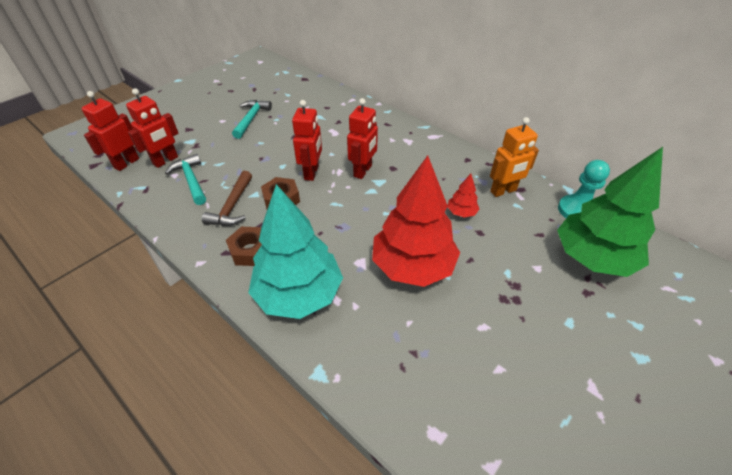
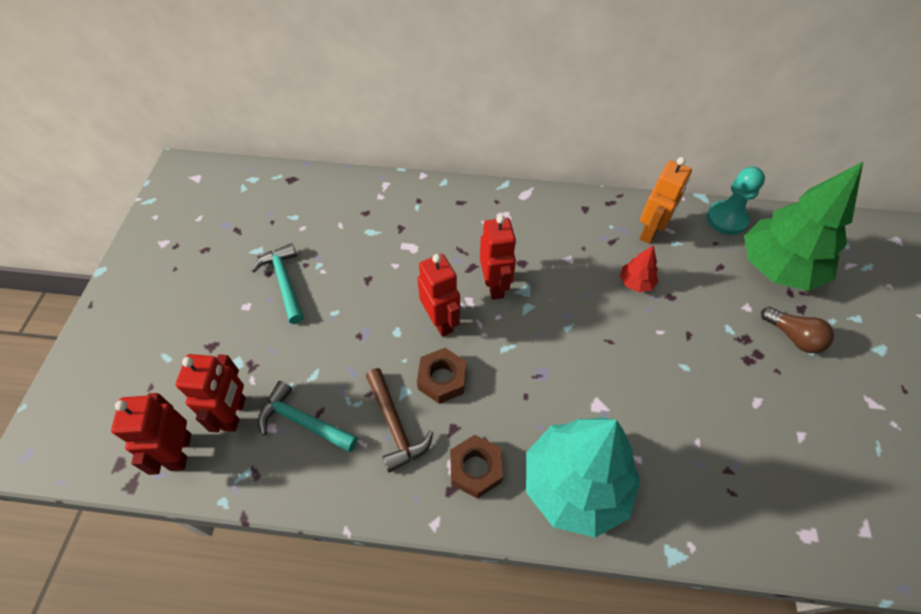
camera: 35 degrees left, 10 degrees up
red tree [372,155,460,287] -> none
none -> brown light bulb [761,307,834,353]

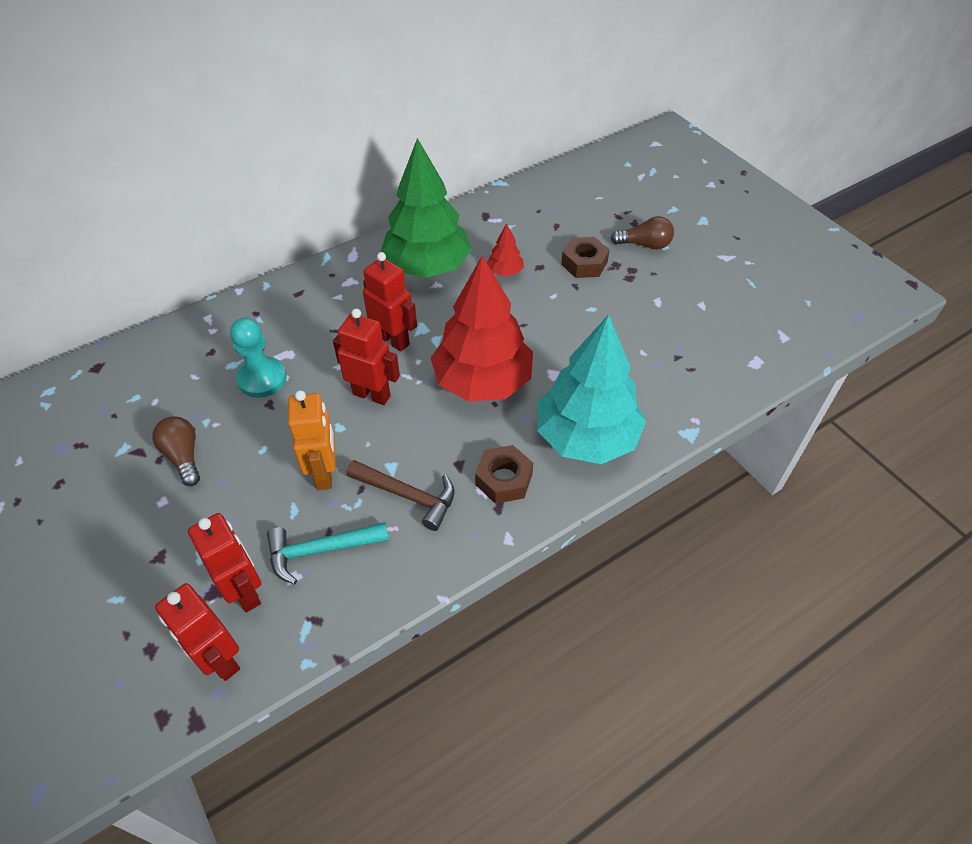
camera: 40 degrees left, 5 degrees down
turquoise hammer [251,243,304,324] -> brown light bulb [152,416,200,486]
brown nut [417,348,467,404] -> brown nut moved to [561,237,610,278]
orange robot [640,157,692,244] -> orange robot moved to [288,390,336,490]
turquoise pawn [707,167,765,235] -> turquoise pawn moved to [230,318,286,398]
green tree [744,162,863,291] -> green tree moved to [381,138,472,278]
none -> red tree [431,256,533,402]

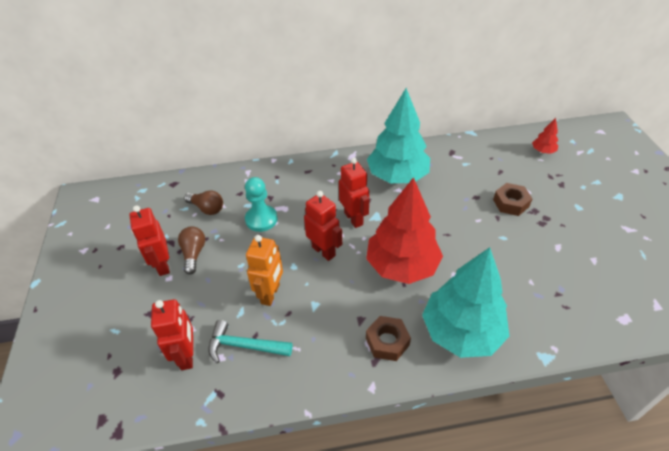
camera: 25 degrees right, 5 degrees down
red robot [155,583,240,681] -> red robot moved to [129,205,170,276]
brown hammer [346,460,455,531] -> none
green tree [381,138,472,278] -> turquoise tree [367,88,430,183]
red tree [487,223,524,276] -> red tree moved to [532,118,558,154]
brown light bulb [611,216,674,250] -> brown light bulb moved to [184,190,223,215]

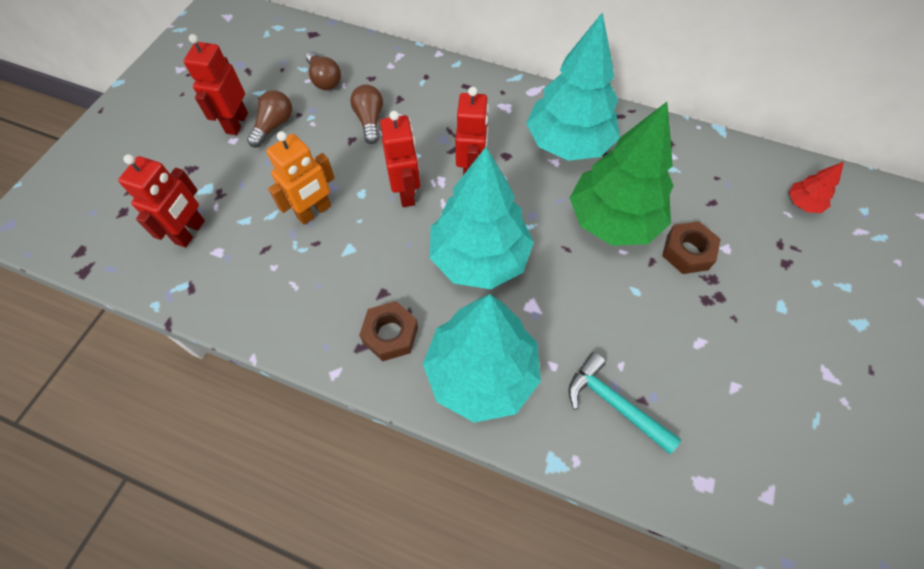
camera: 30 degrees right, 15 degrees up
turquoise hammer [208,320,293,363] -> turquoise hammer moved to [568,352,681,454]
turquoise pawn [245,177,278,232] -> brown light bulb [350,84,383,144]
red tree [366,177,443,284] -> turquoise tree [430,147,534,289]
none -> green tree [570,102,674,246]

